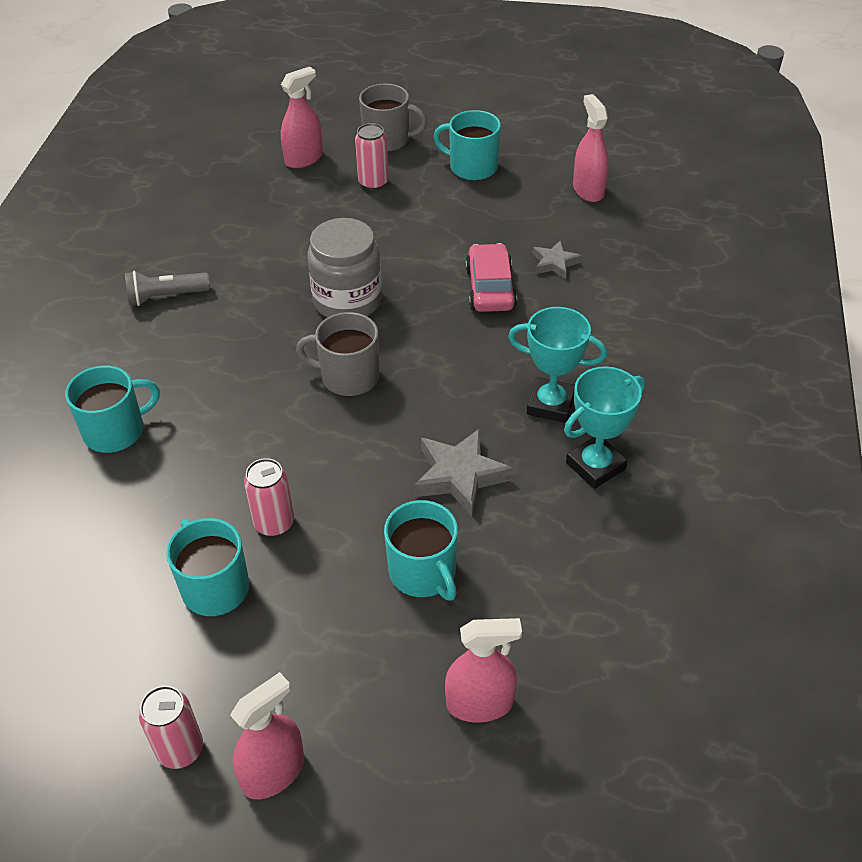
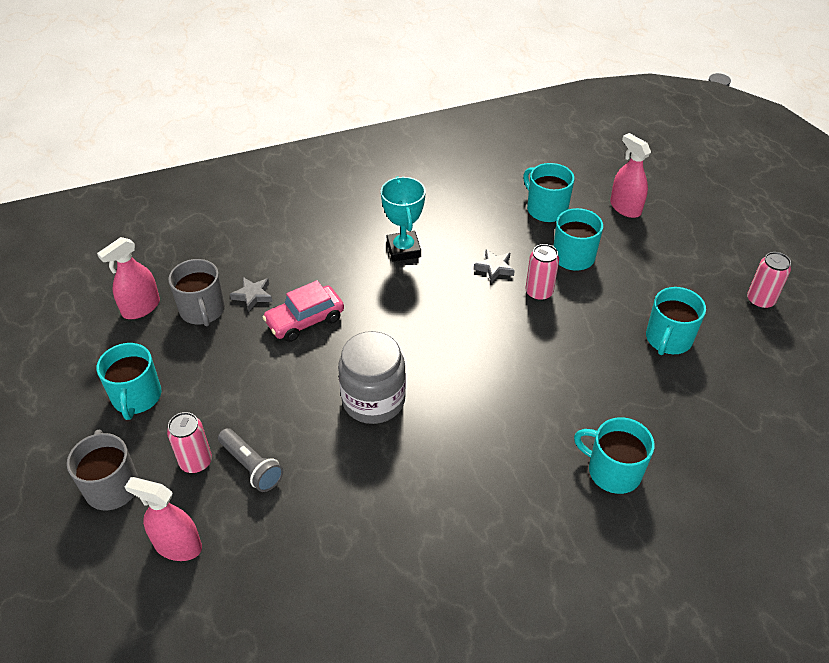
camera: 120 degrees left, 0 degrees up
grey flashlight [125,271,210,306] -> grey flashlight moved to [218,428,284,492]
pink spray bottle [230,672,304,799] -> none
pink can [244,458,294,537] -> pink can moved to [526,244,559,301]
grey mug [296,312,380,396] -> grey mug moved to [168,259,225,327]
grey star [414,428,513,517] -> grey star [474,249,515,283], size x0.59
turquoise trophy [564,366,645,489] -> none
none -> turquoise mug [523,163,574,222]

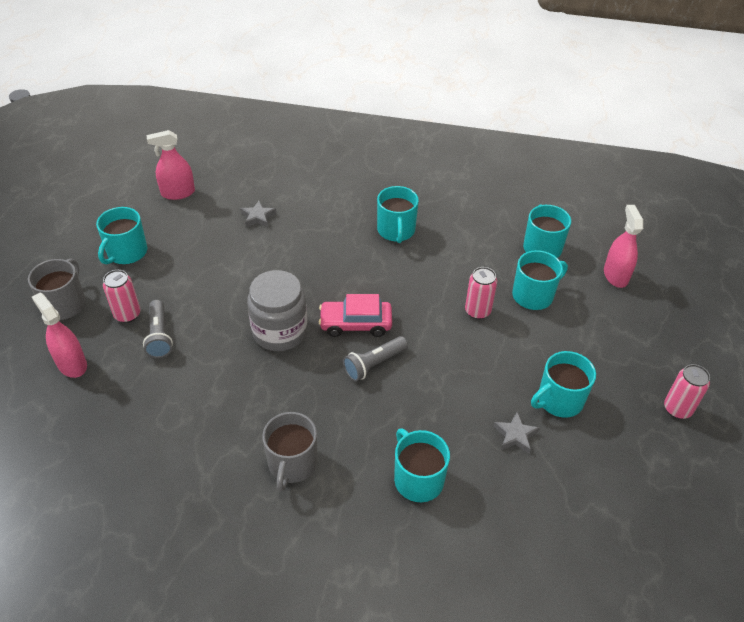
camera: 30 degrees right, 0 degrees up
grey mug [168,259,225,327] -> grey mug moved to [262,412,317,491]
pink car [262,280,344,342] -> pink car moved to [319,294,392,337]
turquoise trophy [381,176,426,261] -> turquoise mug [377,186,419,243]
grey star [474,249,515,283] -> grey star moved to [493,412,539,453]
none -> grey flashlight [343,336,408,381]

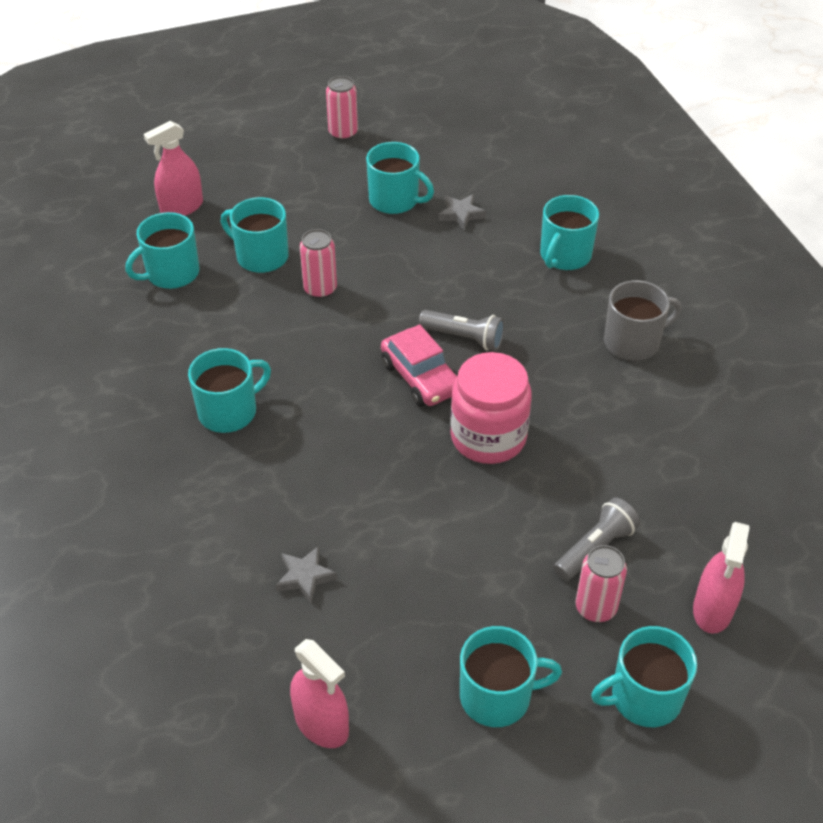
camera: 120 degrees left, 0 degrees up
grey mug [28,258,86,320] -> turquoise mug [591,626,697,727]
grey jar [247,270,307,351] -> pink jar [450,352,532,464]

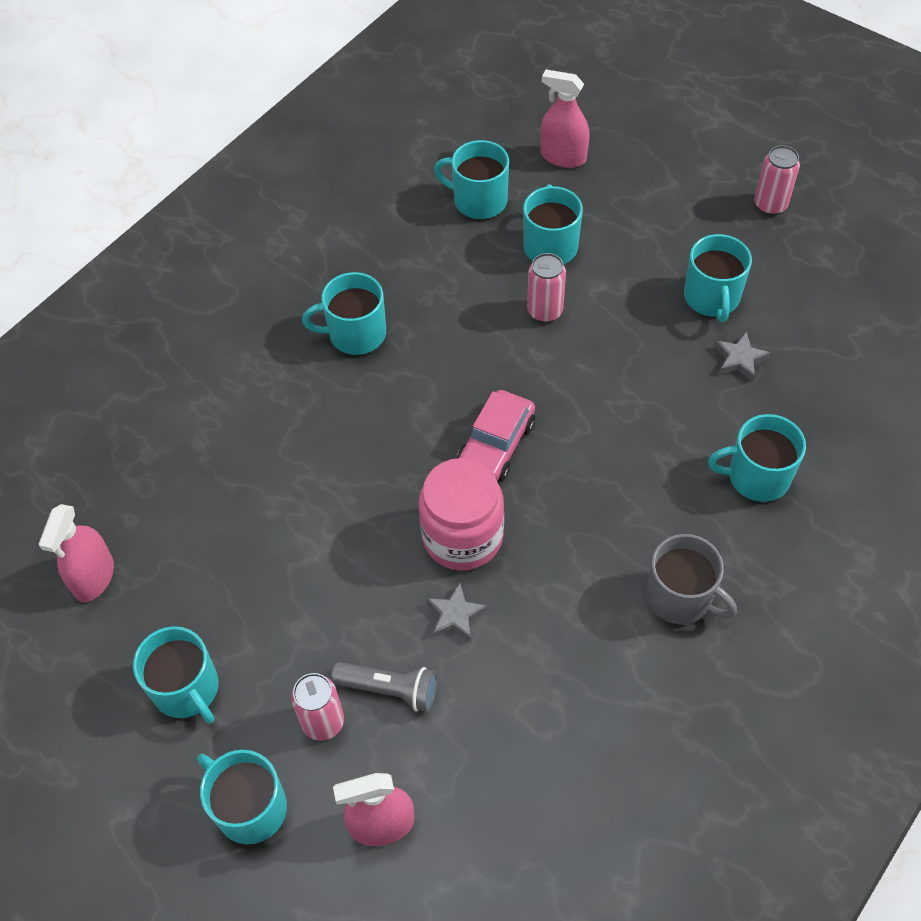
camera: 60 degrees right, 10 degrees up
turquoise mug [188,348,271,433] -> turquoise mug turned 150 degrees clockwise [302,272,386,355]
grey star [276,546,337,603] -> grey star moved to [426,583,487,642]
grey flashlight [419,310,505,351] -> none

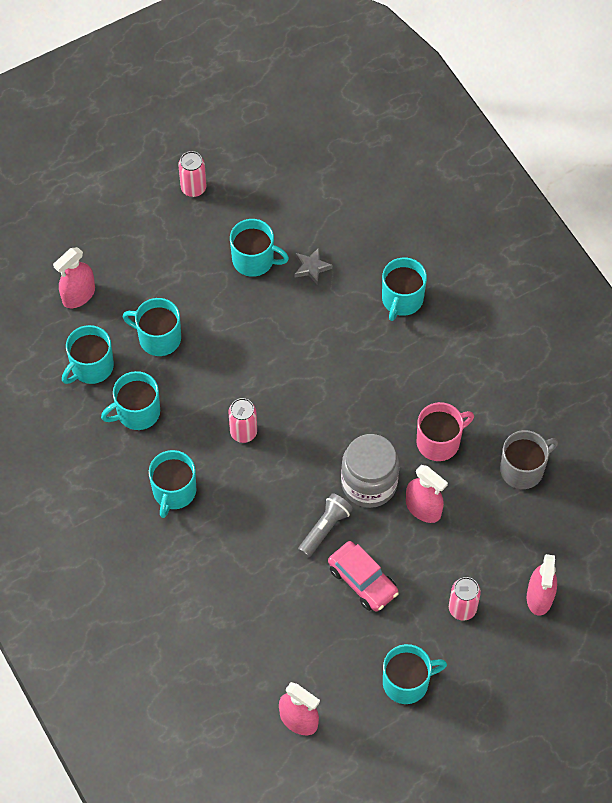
camera: 70 degrees left, 5 degrees up
turquoise mug [197,750,287,845] -> turquoise mug moved to [101,371,160,430]
grey flashlight [331,662,437,712] -> grey flashlight moved to [298,493,353,558]
pink jar [419,458,504,570] -> grey jar [341,434,400,508]
grey star [426,583,487,642] -> pink spray bottle [406,465,448,523]
pink car [457,390,535,482] -> pink car moved to [328,541,399,612]
pink can [527,253,566,323] -> pink can moved to [228,398,257,443]
grey mug [646,534,737,625] -> grey mug moved to [500,430,558,489]
none -> pink mug [416,402,474,461]

